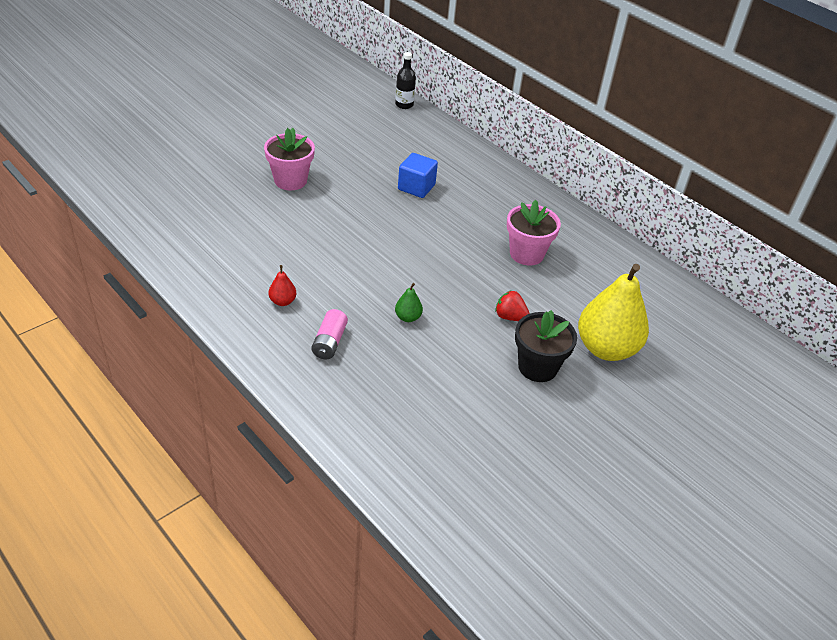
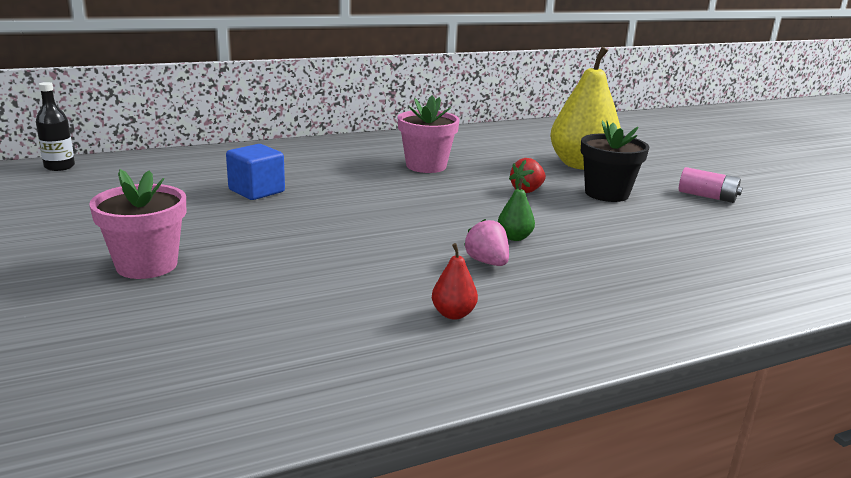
camera: 70 degrees left, 20 degrees down
pink battery [311,309,348,359] -> pink battery moved to [679,167,743,203]
none -> pink strawberry [464,219,509,266]

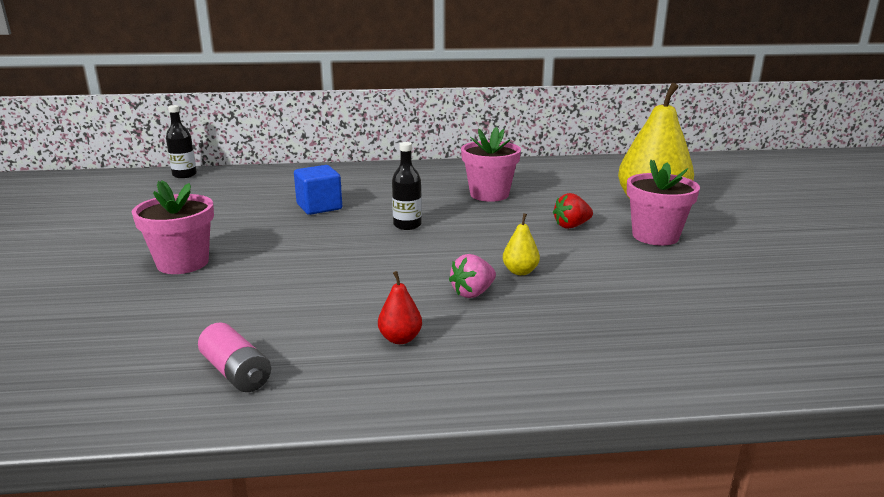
camera: 20 degrees right, 0 degrees up
pink strawberry [464,219,509,266] -> pink strawberry turned 120 degrees counterclockwise [449,254,496,298]
green pear [498,178,535,241] -> yellow pear [503,213,540,275]
black flower pot [581,120,650,202] -> pink flower pot [627,160,700,246]
pink battery [679,167,743,203] -> pink battery moved to [198,322,271,392]
none -> black bottle [392,142,422,230]

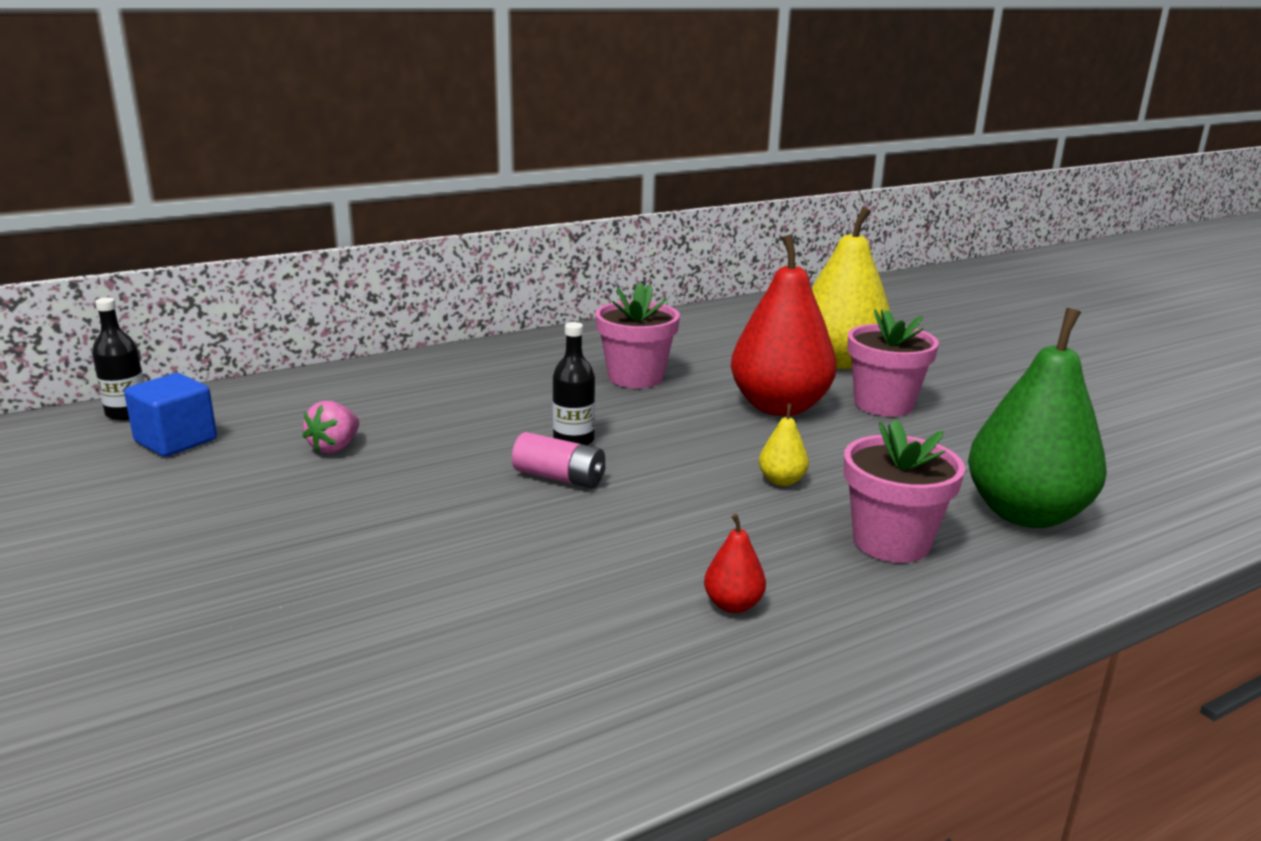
camera: 25 degrees left, 0 degrees up
pink flower pot [132,180,214,274] -> pink flower pot moved to [844,419,965,563]
pink battery [198,322,271,392] -> pink battery moved to [512,432,605,488]
blue cube [294,165,342,215] -> blue cube moved to [124,373,217,457]
pink strawberry [449,254,496,298] -> pink strawberry moved to [303,401,359,454]
red strawberry [553,193,593,229] -> red pear [731,234,837,416]
none -> green pear [968,308,1107,528]

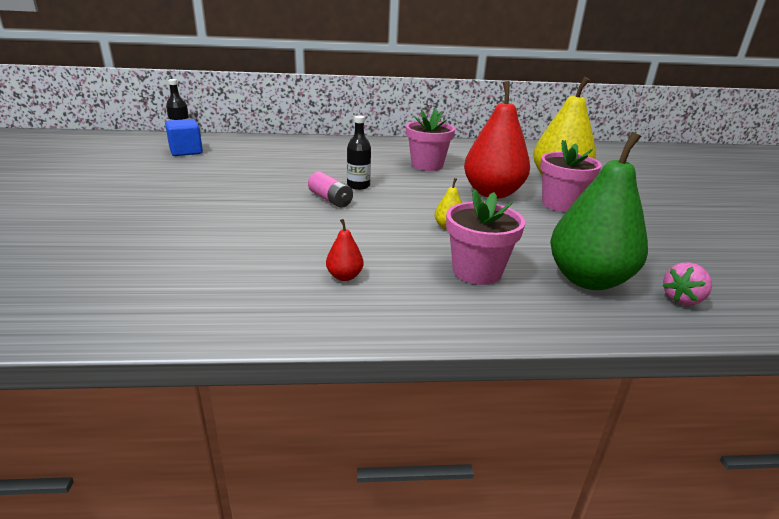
camera: 25 degrees right, 5 degrees up
pink strawberry [303,401,359,454] -> pink strawberry moved to [663,262,712,305]

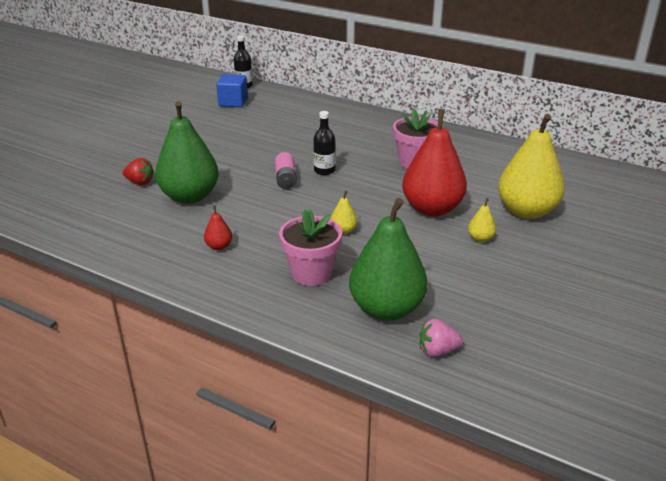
camera: 35 degrees right, 5 degrees up
pink flower pot [540,140,602,212] -> yellow pear [468,198,496,242]
none -> red strawberry [123,158,154,185]
none -> green pear [155,101,219,204]

